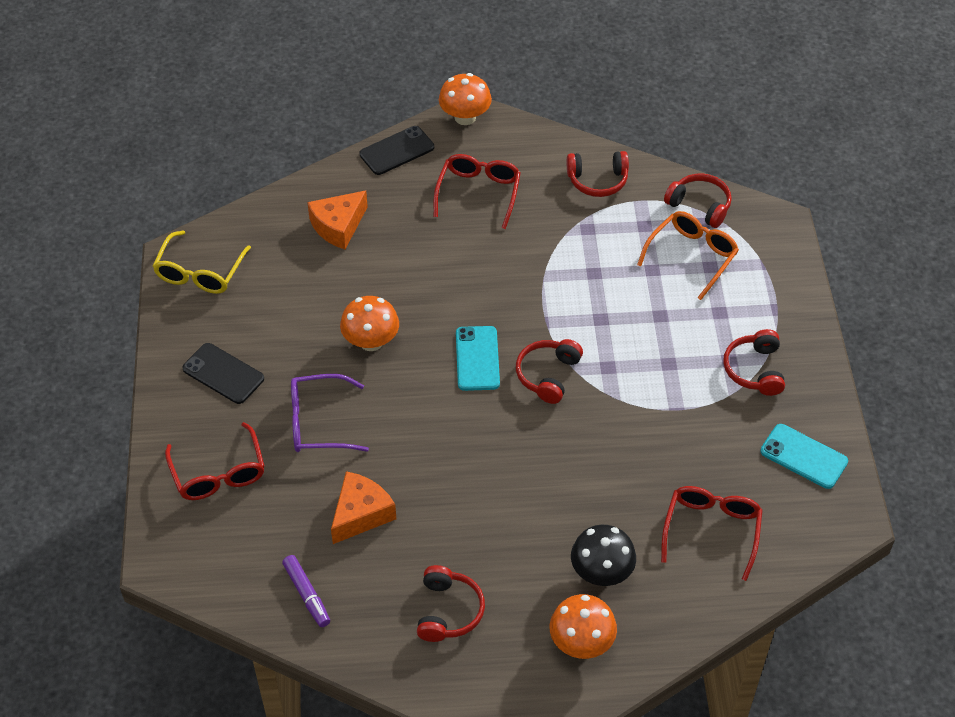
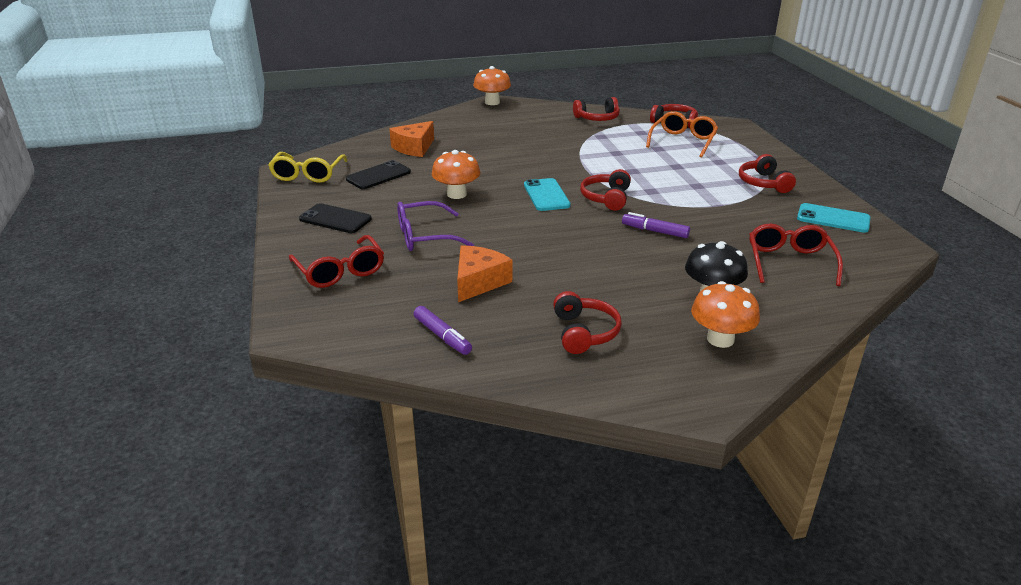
camera: 10 degrees left, 20 degrees down
black phone [360,126,434,175] -> black phone moved to [346,160,411,189]
red glasses [434,154,521,229] -> none
none -> purple marker [622,212,690,238]

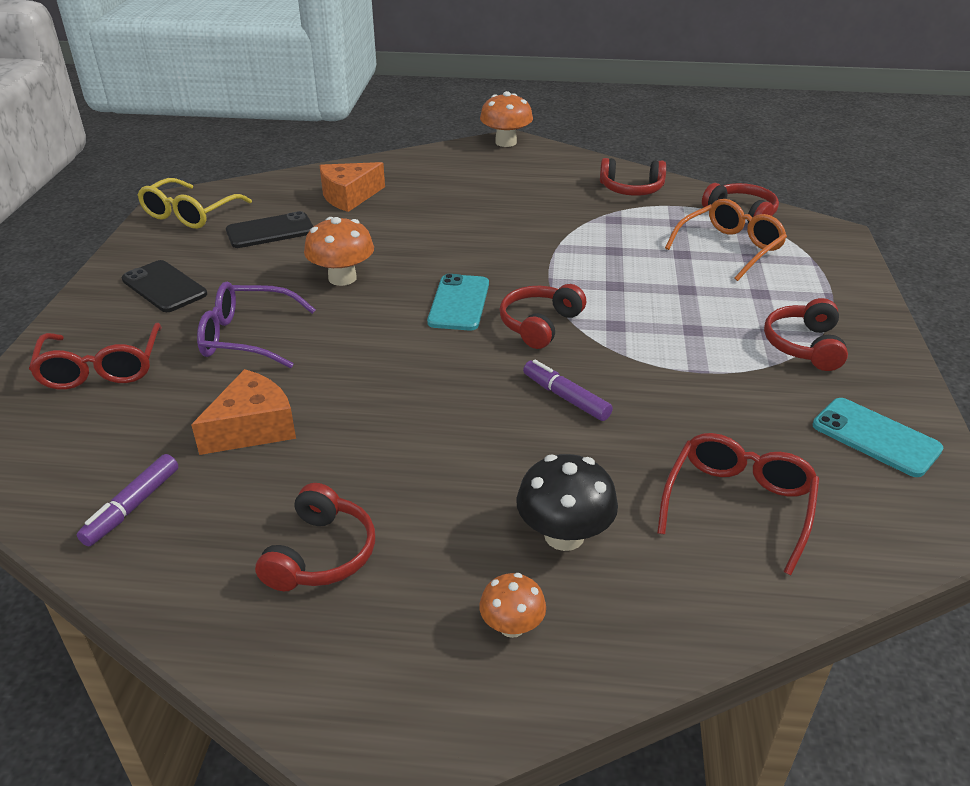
camera: 20 degrees right, 5 degrees up
purple marker [414,306,472,355] -> purple marker turned 45 degrees clockwise [77,454,178,546]
orange mushroom [691,281,760,348] -> orange mushroom [479,573,546,638], size x0.60

